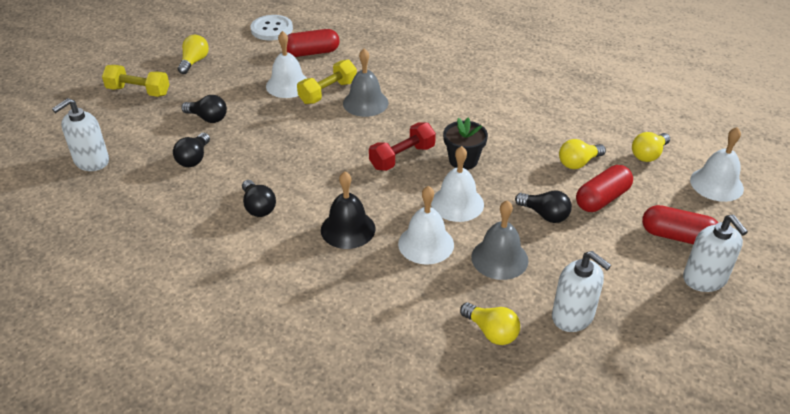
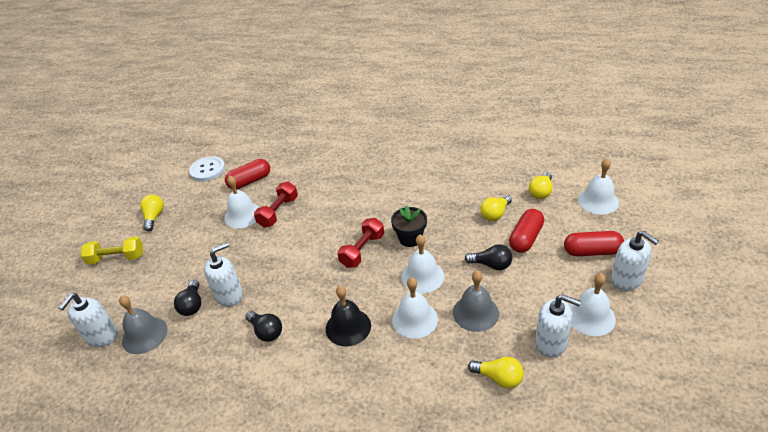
camera: 15 degrees left, 0 degrees up
black light bulb [181,95,227,123] -> none
yellow dumbbell [297,59,357,104] -> red dumbbell [254,181,298,228]
grey bell [343,48,389,117] -> grey bell moved to [119,295,168,354]
none -> white soap dispenser [204,242,243,307]
none -> white bell [569,273,616,336]

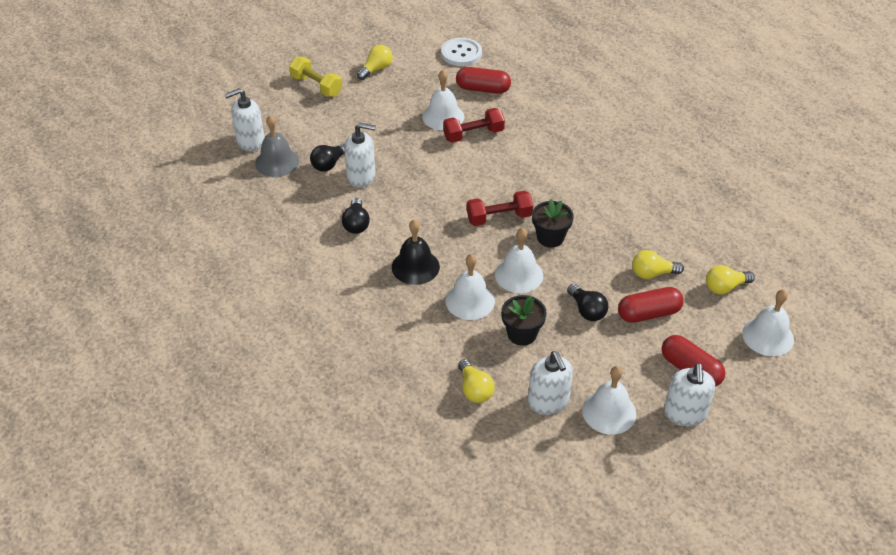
camera: 40 degrees right, 5 degrees up
grey bell [453,271,499,332] -> black flower pot [501,295,546,346]

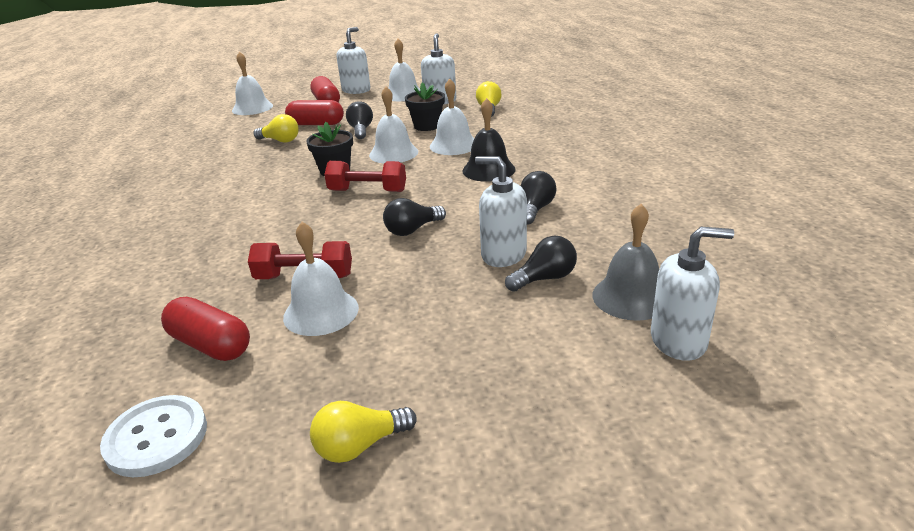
camera: 155 degrees left, 15 degrees down
yellow dumbbell [289,57,342,97] -> none
yellow light bulb [706,265,755,294] -> none
none -> black light bulb [383,198,446,236]

